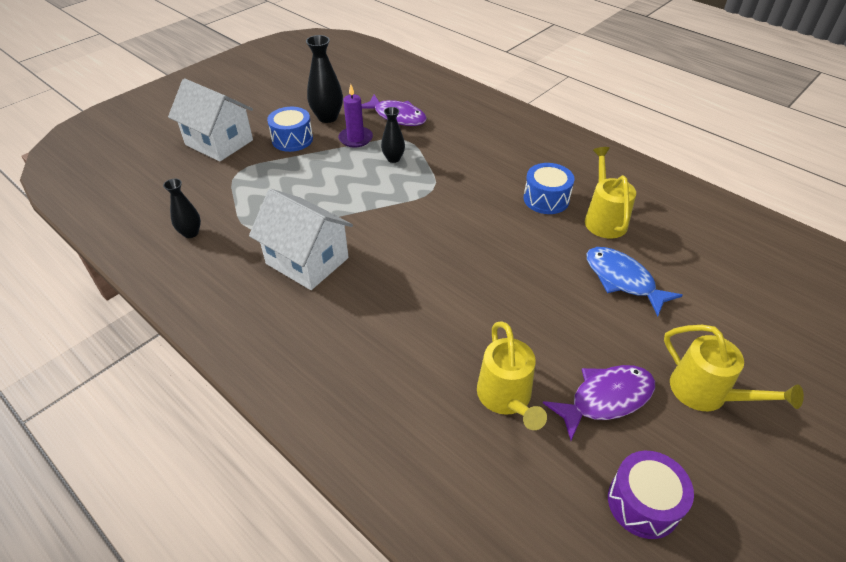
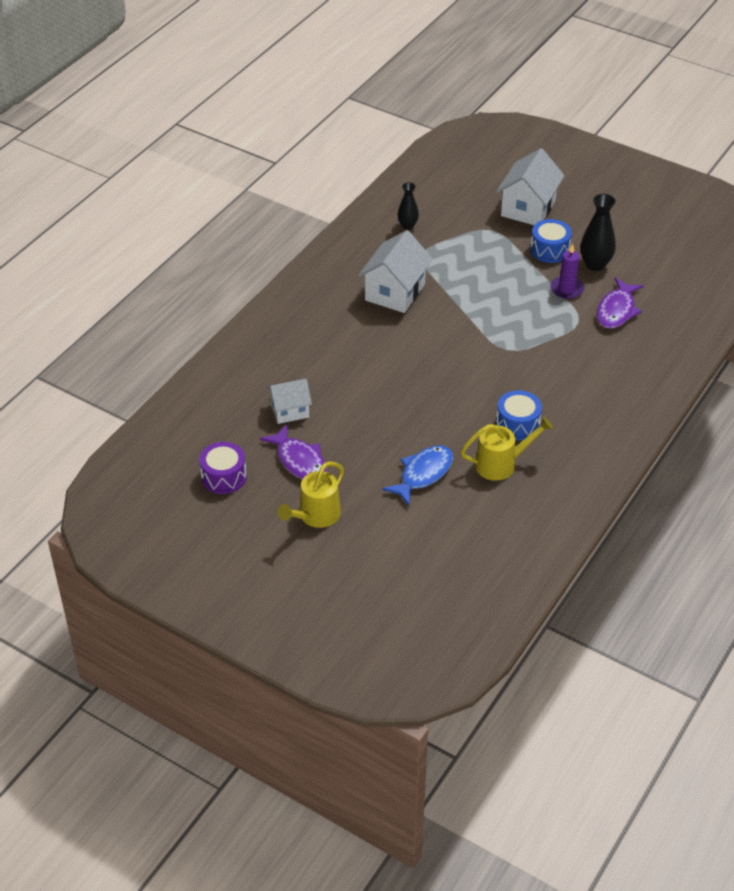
camera: 80 degrees right, 0 degrees up
black vase [381,107,405,163] -> none
yellow watering can [477,321,547,430] -> white house [267,379,312,424]

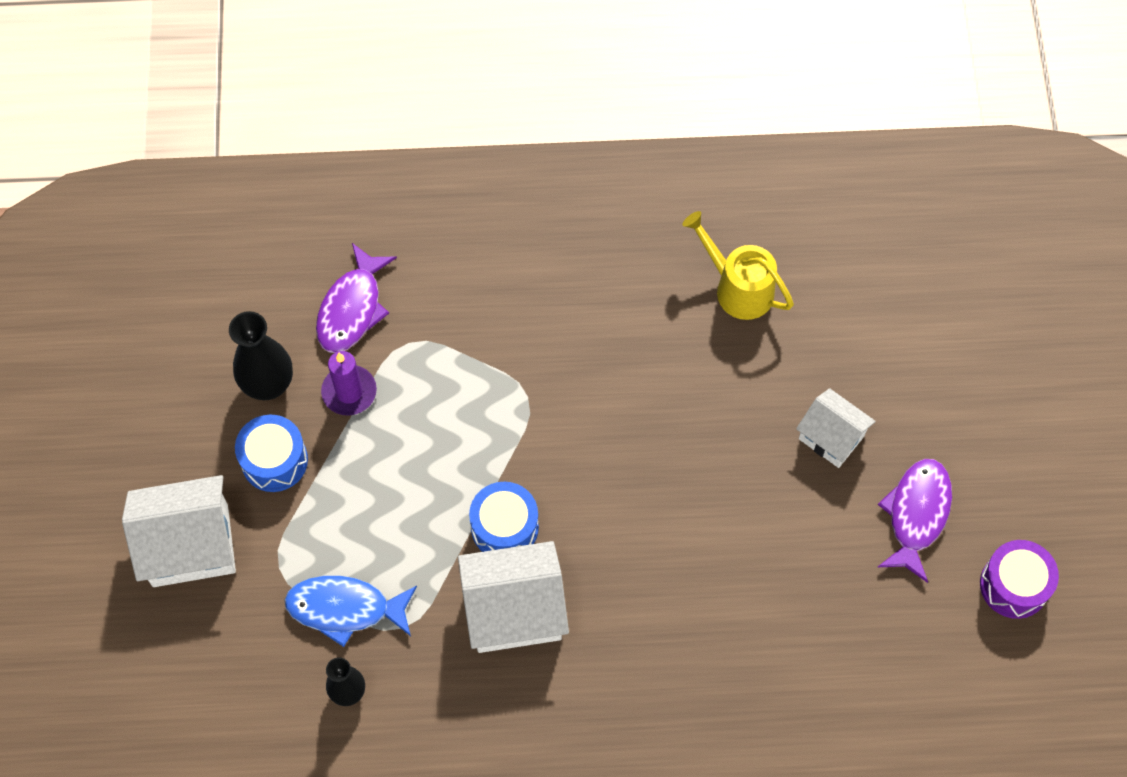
camera: 125 degrees left, 20 degrees up
white house [267,379,312,424] -> white house moved to [796,388,876,468]
yellow watering can [277,461,344,528] -> none
blue fish [382,445,453,506] -> blue fish moved to [284,576,417,647]
blue drum [496,390,542,441] -> blue drum moved to [469,482,539,552]
purple fish [596,277,644,329] -> purple fish turned 120 degrees clockwise [316,243,397,353]

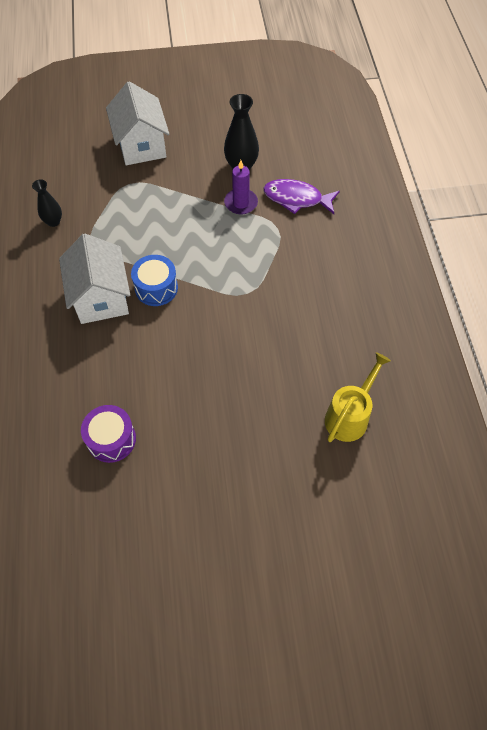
camera: 85 degrees right, 5 degrees down
blue drum [235,415,308,492] -> none
blue fish [284,576,417,647] -> none
white house [796,388,876,468] -> none
purple fish [878,459,952,583] -> none
purple drum [980,540,1059,619] -> purple drum moved to [81,405,136,463]

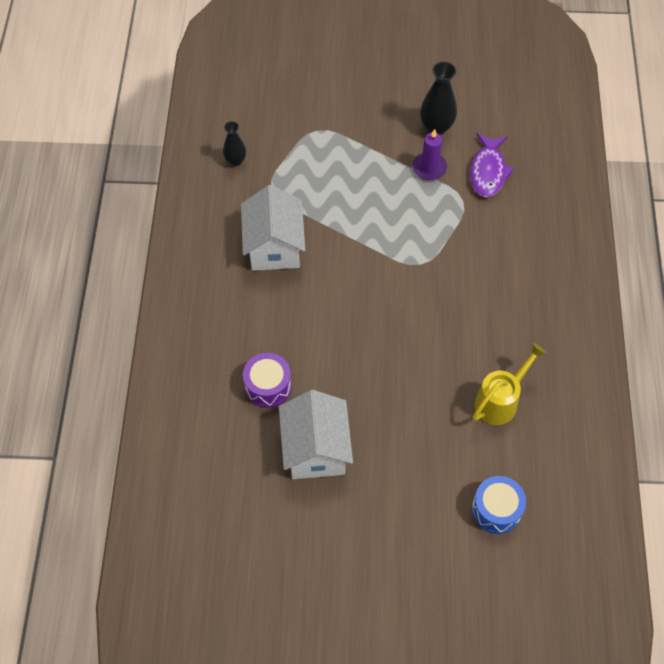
camera: 10 degrees right, 0 degrees up
white house [106,81,169,165] -> white house moved to [279,390,353,479]
blue drum [131,255,178,306] -> blue drum moved to [472,476,526,534]
purple fish [263,179,340,214] -> purple fish turned 105 degrees counterclockwise [470,133,514,197]

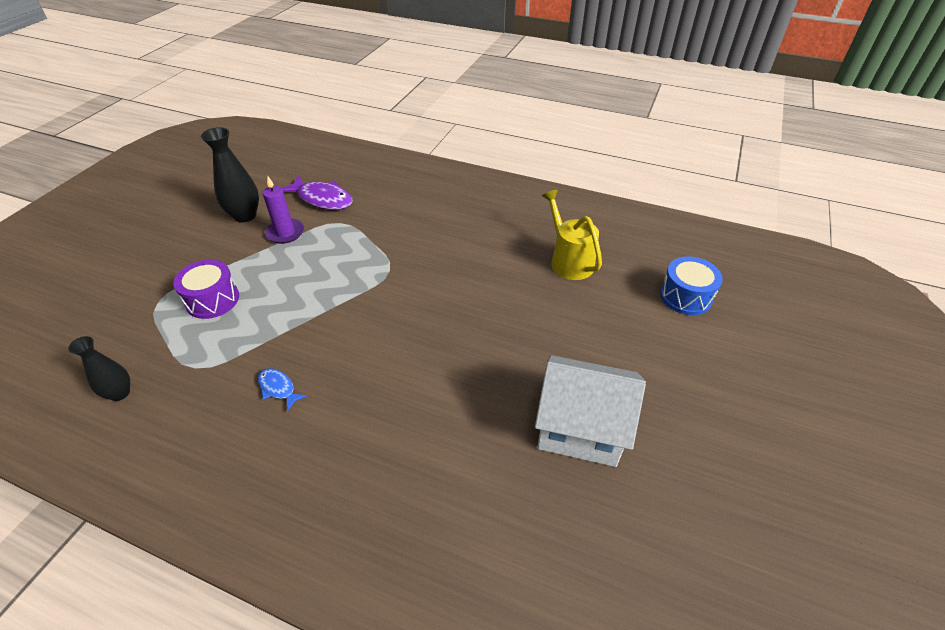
camera: 70 degrees left, 15 degrees down
white house [241,185,306,271] -> blue fish [258,368,307,412]
purple drum [243,353,291,408] -> purple drum moved to [173,260,239,319]

